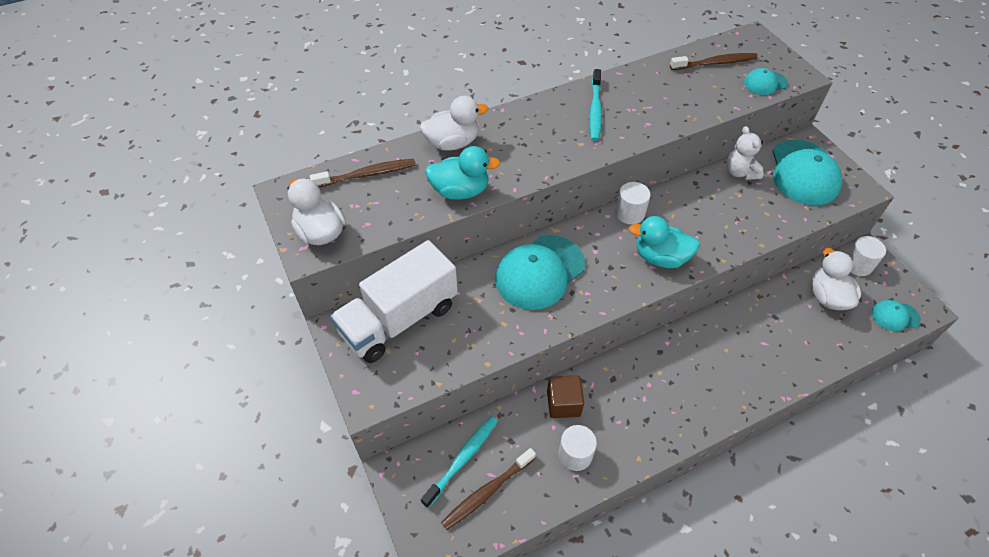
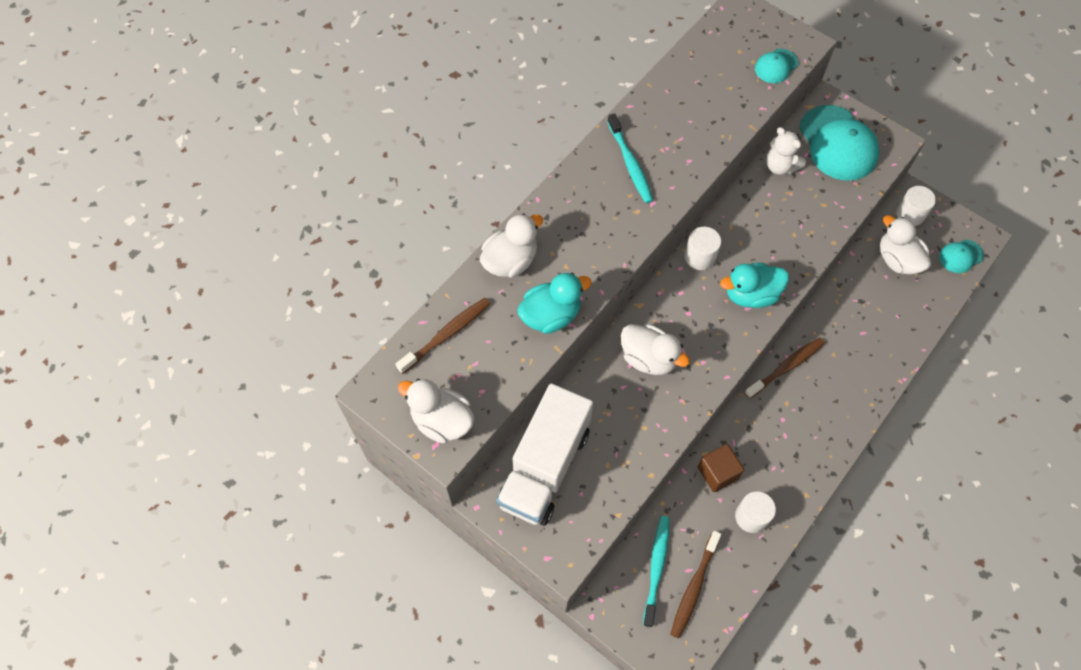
camera: 25 degrees left, 10 degrees up
turquoise cap [495,235,585,310] -> white duck [621,324,690,375]
brown toothbrush [670,53,757,70] -> brown toothbrush moved to [745,338,825,398]

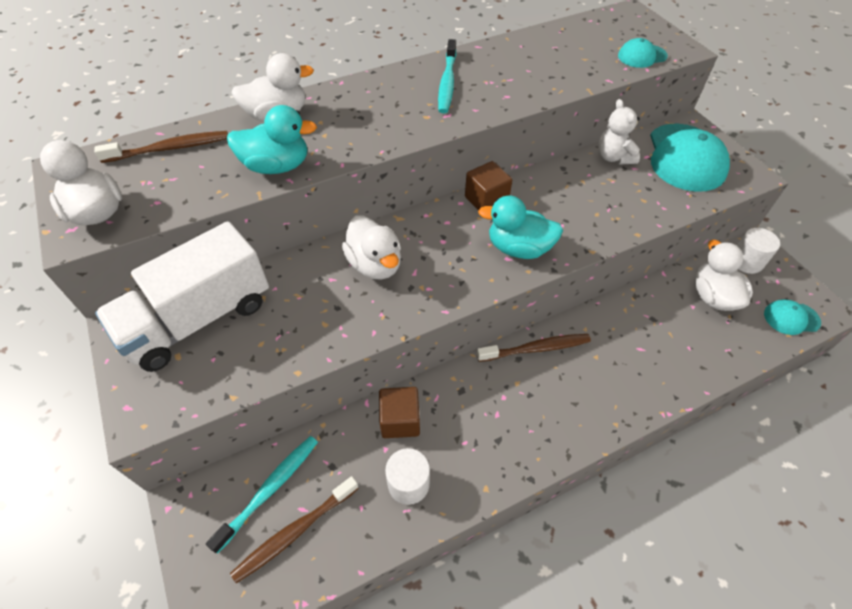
camera: 25 degrees right, 10 degrees down
white cylinder [685,227,721,270] -> brown cube [465,161,512,210]

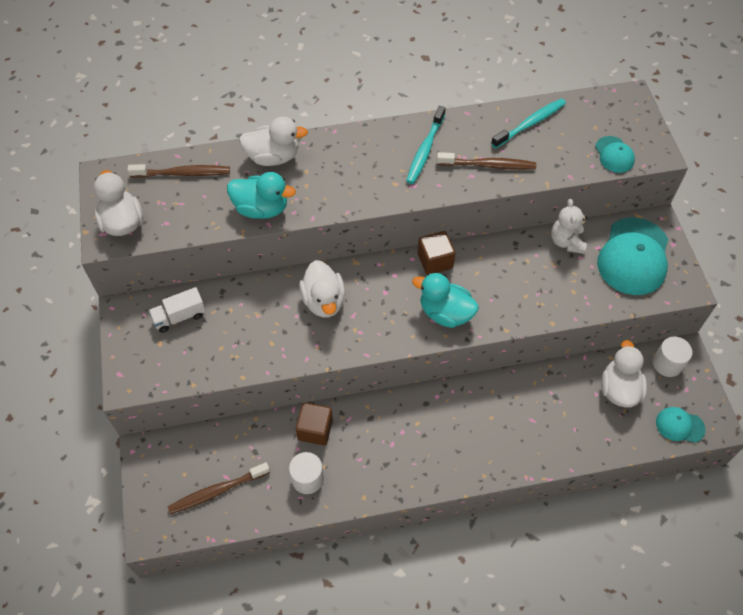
camera: 15 degrees right, 5 degrees up
white truck [95,221,269,372] -> white truck [149,287,206,333], size x0.46
turquoise toothbrush [206,436,318,554] -> turquoise toothbrush moved to [491,98,566,148]
brown toothbrush [477,334,591,362] -> brown toothbrush moved to [437,152,536,170]
turquoise cap [618,38,668,68] -> turquoise cap turned 105 degrees counterclockwise [595,136,635,173]

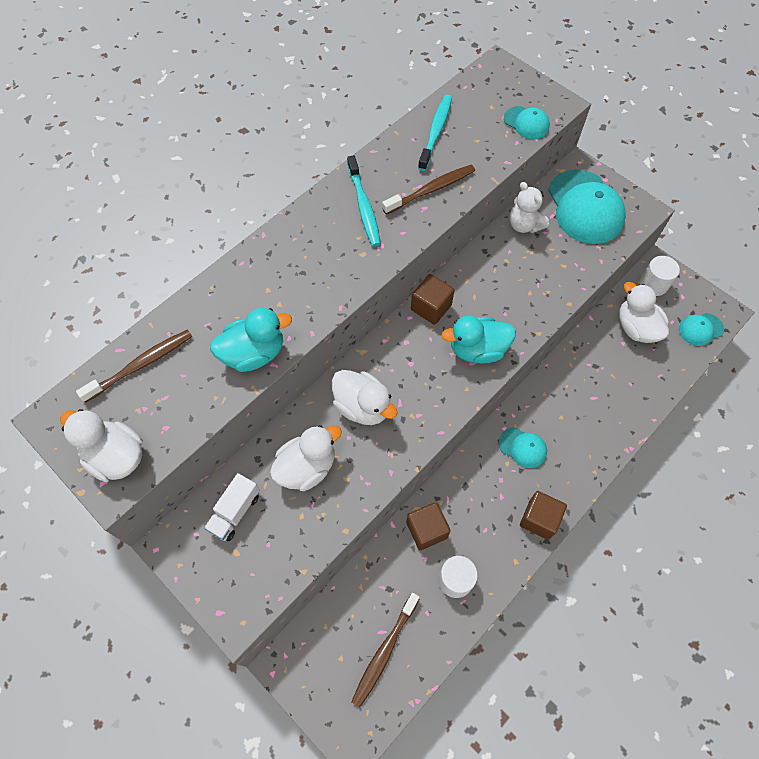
camera: 35 degrees left, 5 degrees up
white duck [239,117,308,166] -> white duck moved to [270,425,342,491]
none -> turquoise cap [499,427,547,468]
none -> brown cube [520,491,567,540]

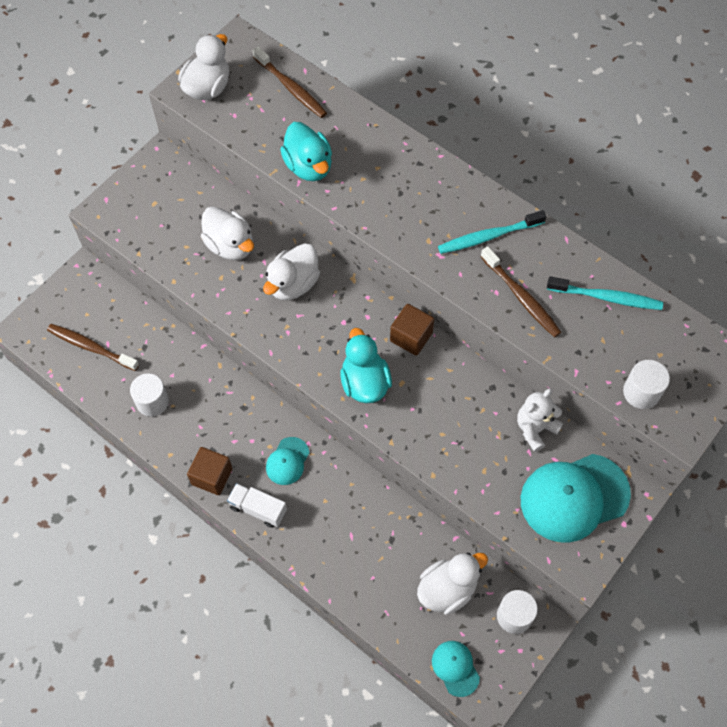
camera: 85 degrees right, 0 degrees up
white truck [204,473,260,541] -> white truck moved to [227,483,287,528]
brown cube [406,502,451,550] -> none
turquoise cap [504,106,550,139] -> white cylinder [623,360,670,409]

